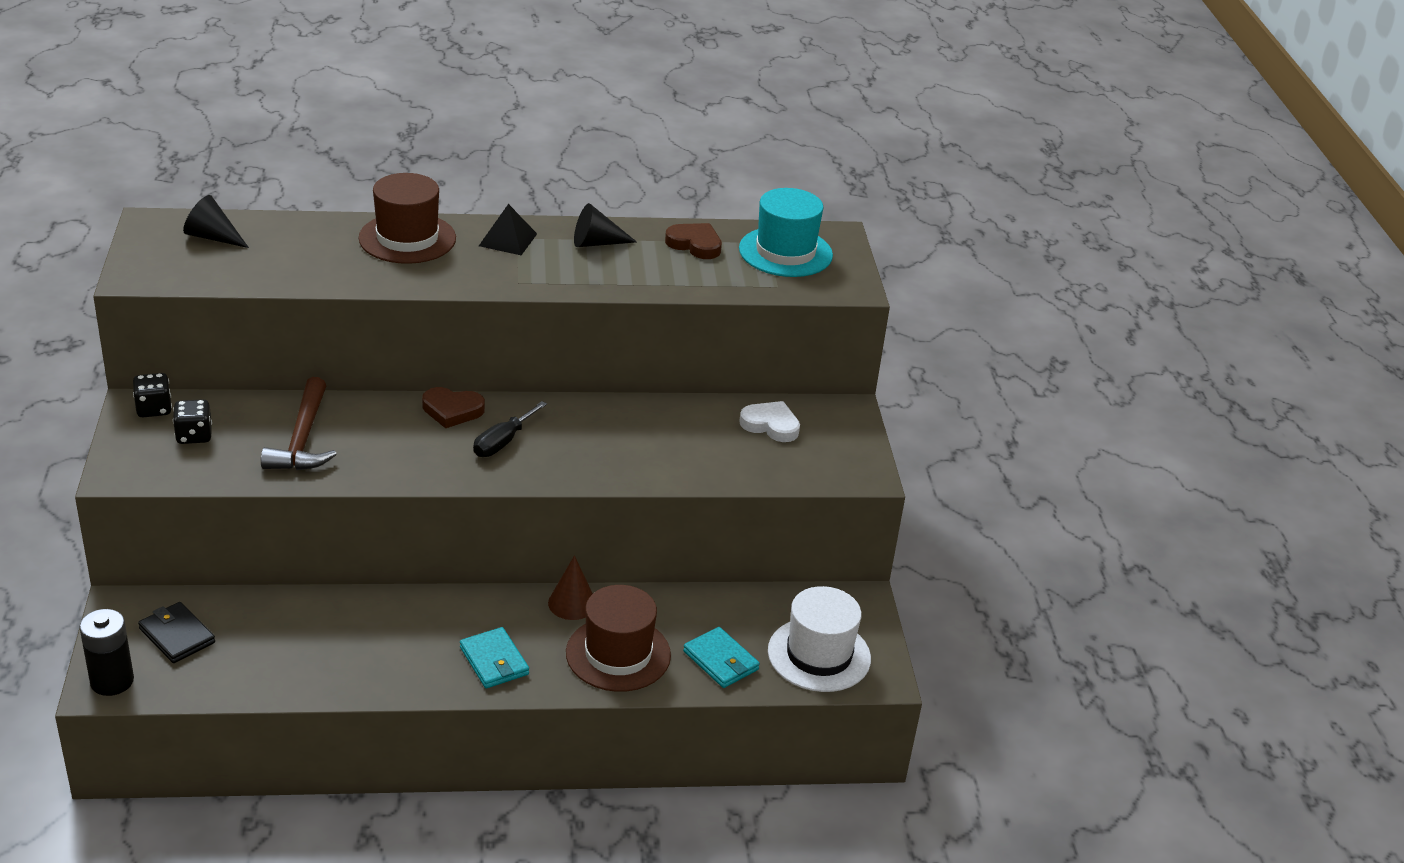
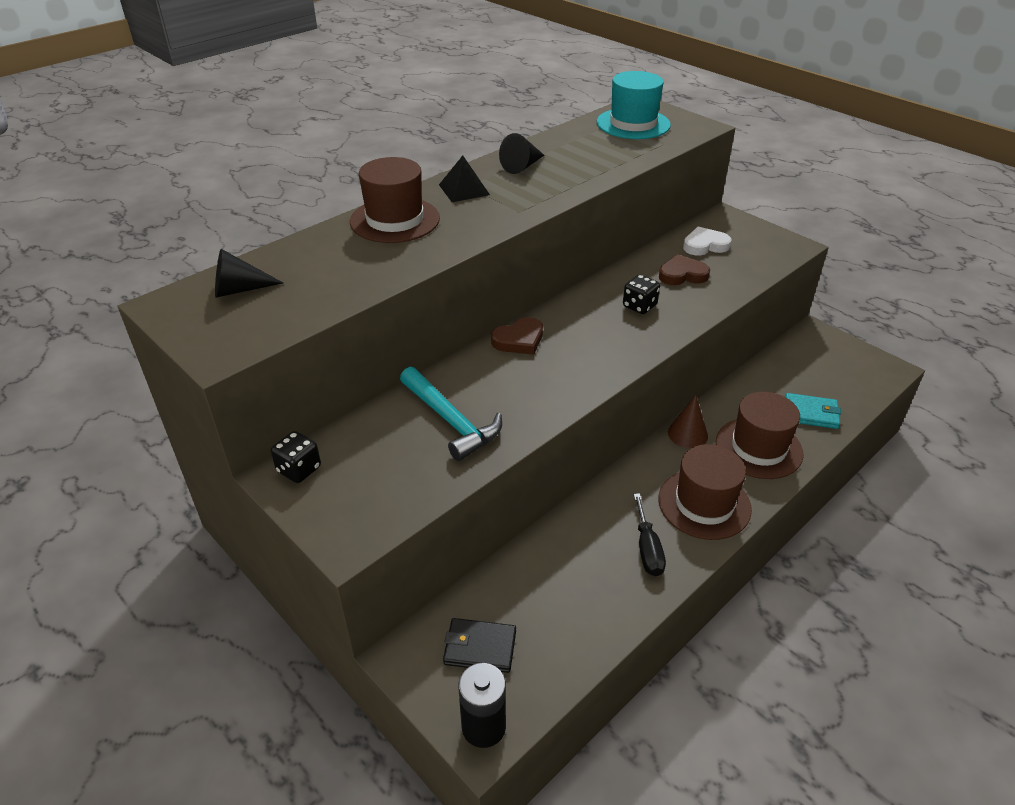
camera: 35 degrees left, 5 degrees up
black dice [173,399,212,444] -> black dice moved to [623,274,660,314]
brown hammer [261,377,337,470] -> turquoise hammer [400,367,502,461]
turquoise wallet [460,627,529,688] -> brown hat [658,444,752,540]
black screwdriver [473,401,547,457] -> black screwdriver moved to [634,493,666,576]
brown heart [665,223,722,259] -> brown heart moved to [659,254,710,285]
white hat [768,586,871,692] -> none

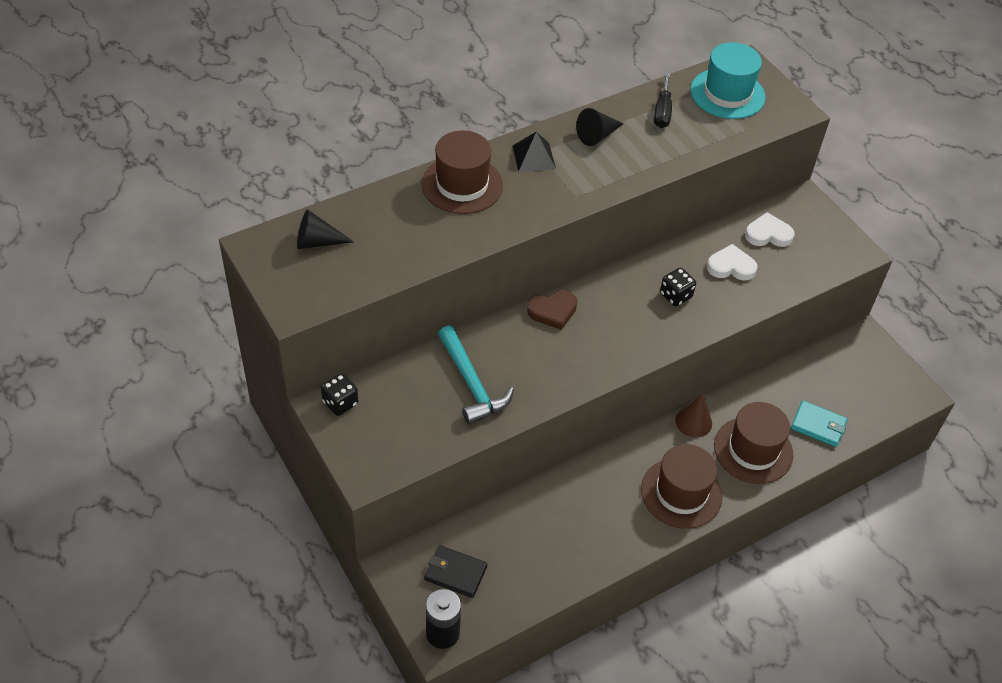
camera: 10 degrees right, 10 degrees up
black screwdriver [634,493,666,576] -> black screwdriver moved to [654,72,672,128]
brown heart [659,254,710,285] -> white heart [707,244,758,281]

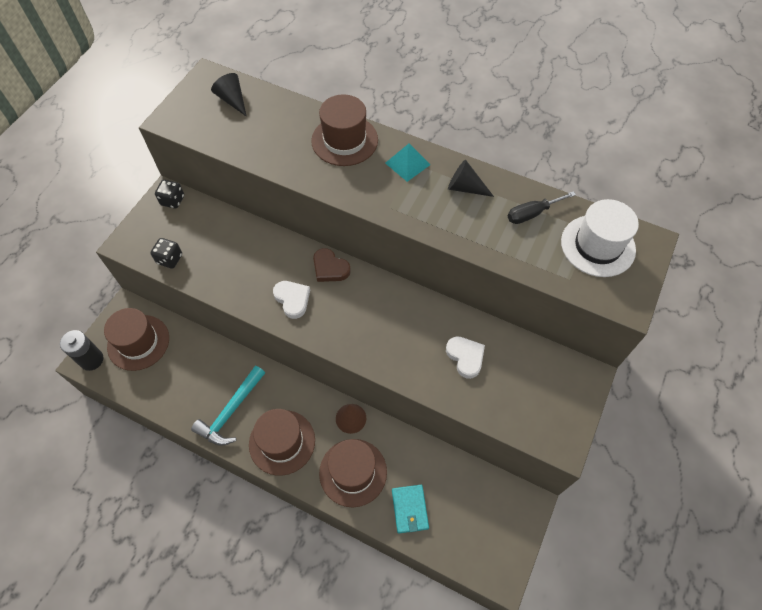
camera: 60 degrees right, 10 degrees up
black wallet [424,545,487,598] -> brown hat [104,308,169,371]
turquoise hammer [438,325,514,424] -> turquoise hammer moved to [191,366,265,446]
black pyramid [513,132,556,172] -> turquoise pyramid [385,144,430,182]
black dice [660,268,696,306] -> black dice moved to [150,238,182,269]
turquoise hat [690,42,765,119] -> white hat [561,199,639,277]
white heart [745,212,795,247] -> white heart moved to [273,281,310,319]

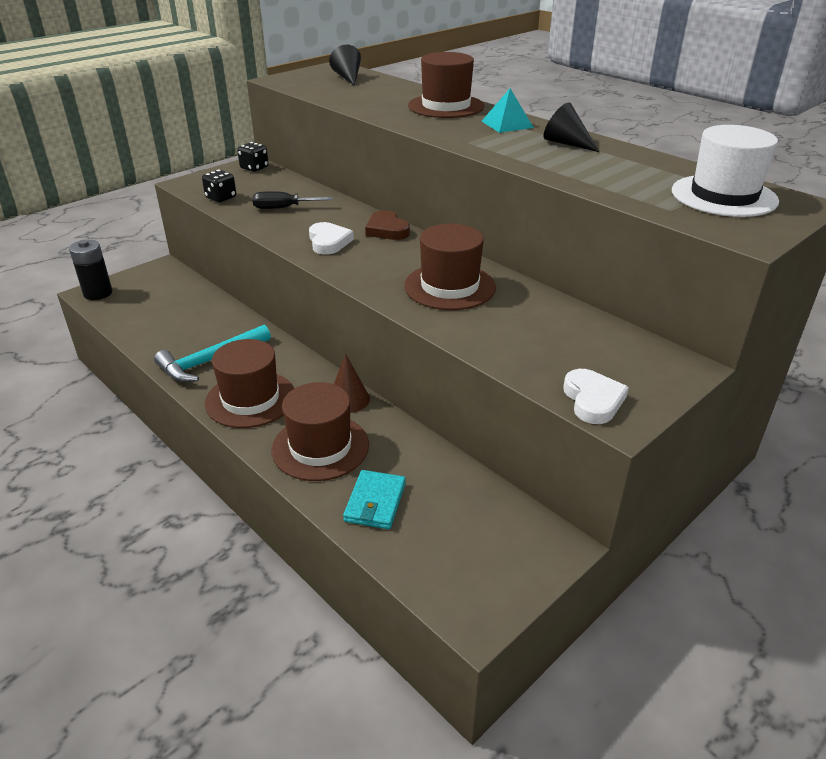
camera: 20 degrees right, 25 degrees down
brown hat [104,308,169,371] -> brown hat moved to [404,224,496,310]
white heart [446,336,485,379] -> white heart moved to [563,369,629,424]
black screwdriver [508,191,576,224] -> black screwdriver moved to [252,191,333,209]

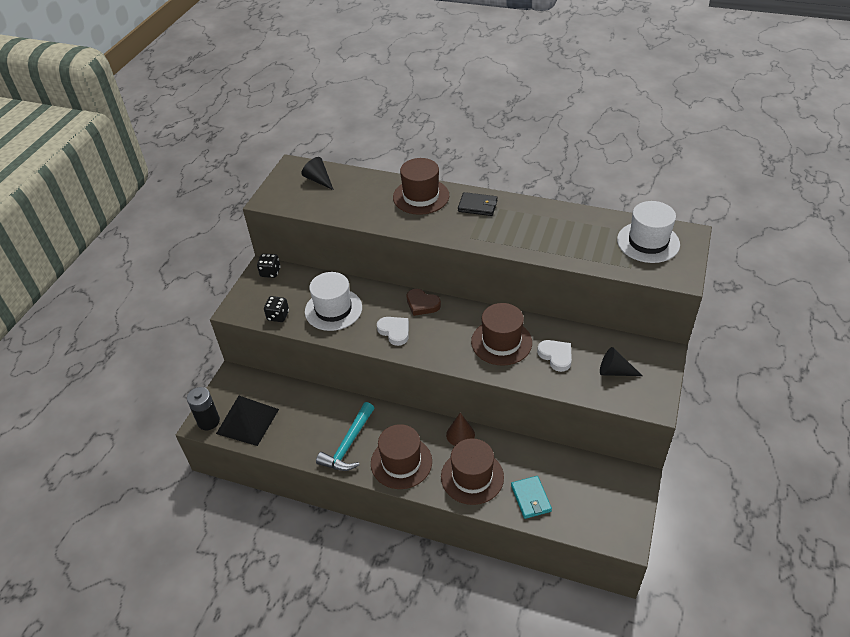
camera: 25 degrees left, 10 degrees up
black screwdriver [252,191,333,209] -> white hat [305,272,362,331]
turquoise pyramid [482,88,534,133] -> black wallet [458,192,498,216]
black cone [543,102,599,152] -> black cone moved to [600,347,642,376]
white heart [563,369,629,424] -> white heart moved to [537,340,572,372]
none -> black pyramid [216,396,279,446]

